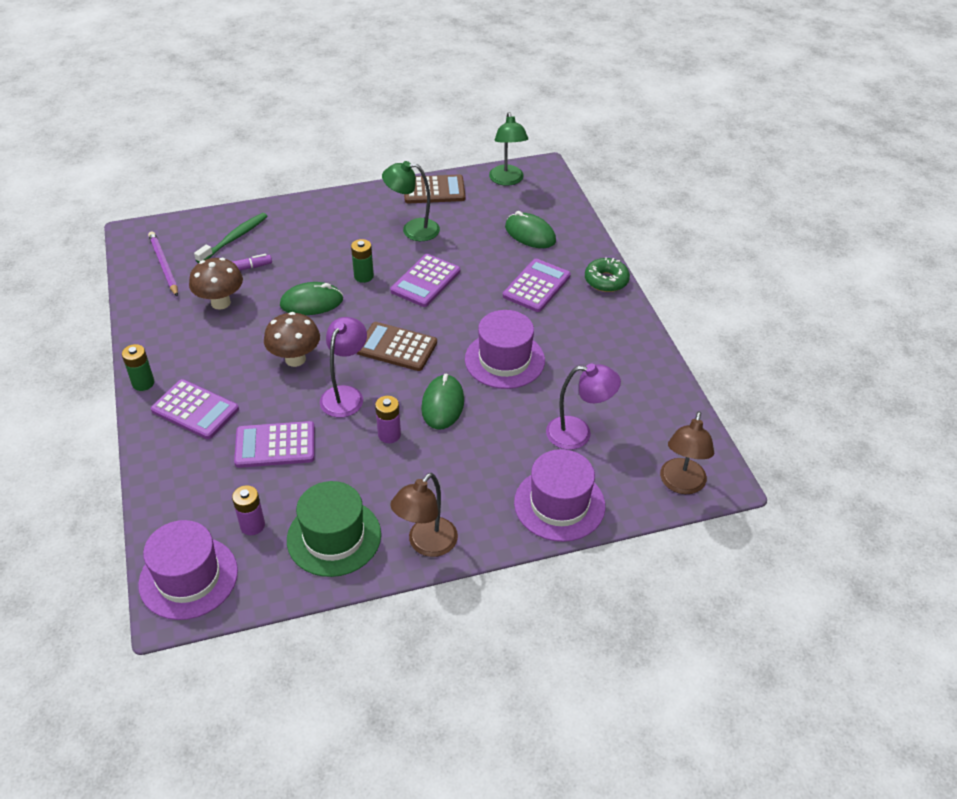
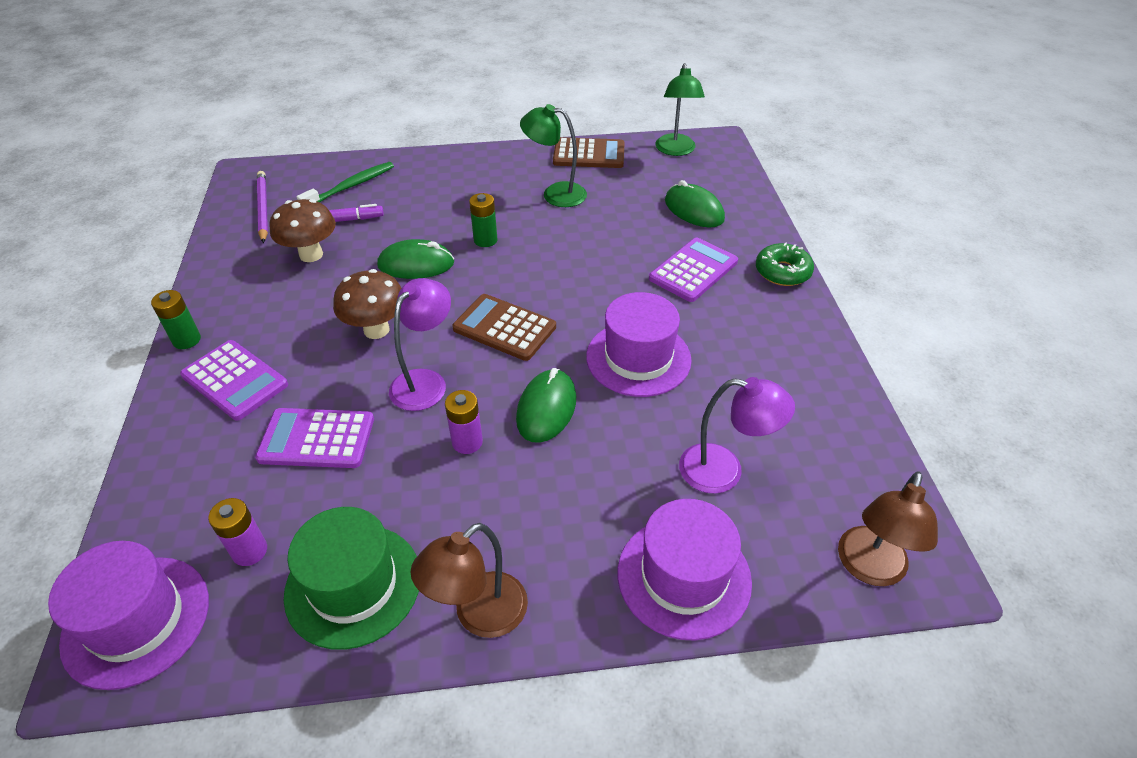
camera: 10 degrees right, 0 degrees up
purple calculator [390,254,460,307] -> none

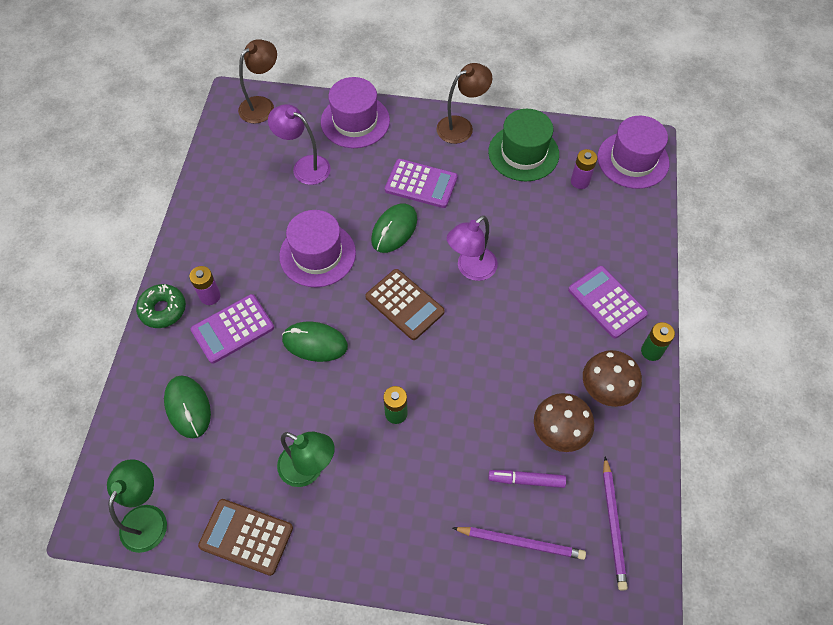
camera: 165 degrees left, 15 degrees up
purple calculator [255,408,374,468] -> purple calculator moved to [385,159,458,208]
green toothbrush [297,162,394,202] -> purple pencil [453,527,586,560]
brown mushroom [333,269,401,339] -> brown mushroom moved to [583,350,642,407]
green mouse [377,239,454,279] -> green mouse moved to [282,322,348,362]
purple battery [445,390,483,454] -> purple battery moved to [189,266,221,305]

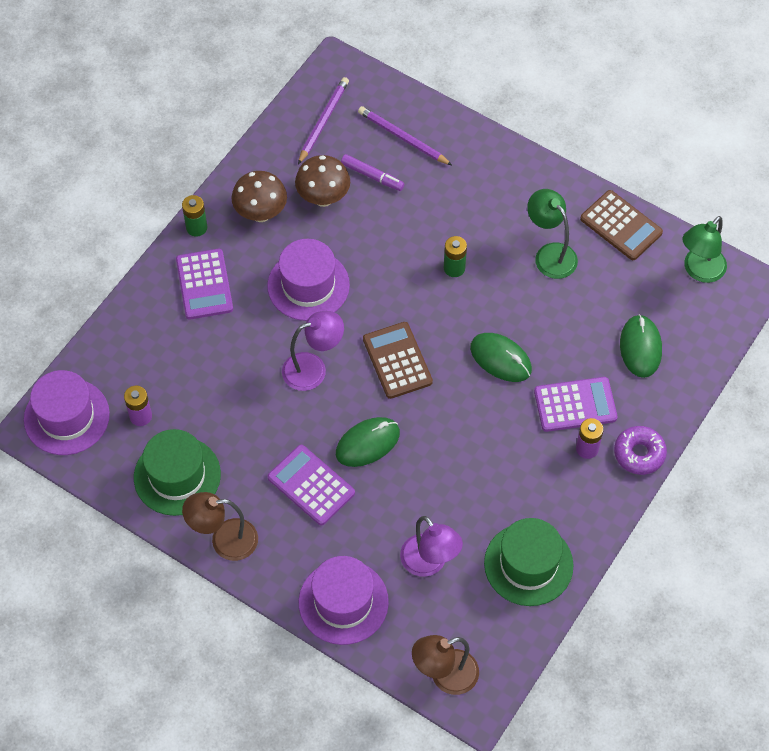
camera: 155 degrees left, 0 degrees up
green donut [136,284,186,328] -> purple donut [614,426,667,475]
purple hat [279,210,356,287] -> purple hat moved to [267,239,350,321]
none -> green hat [484,518,574,606]

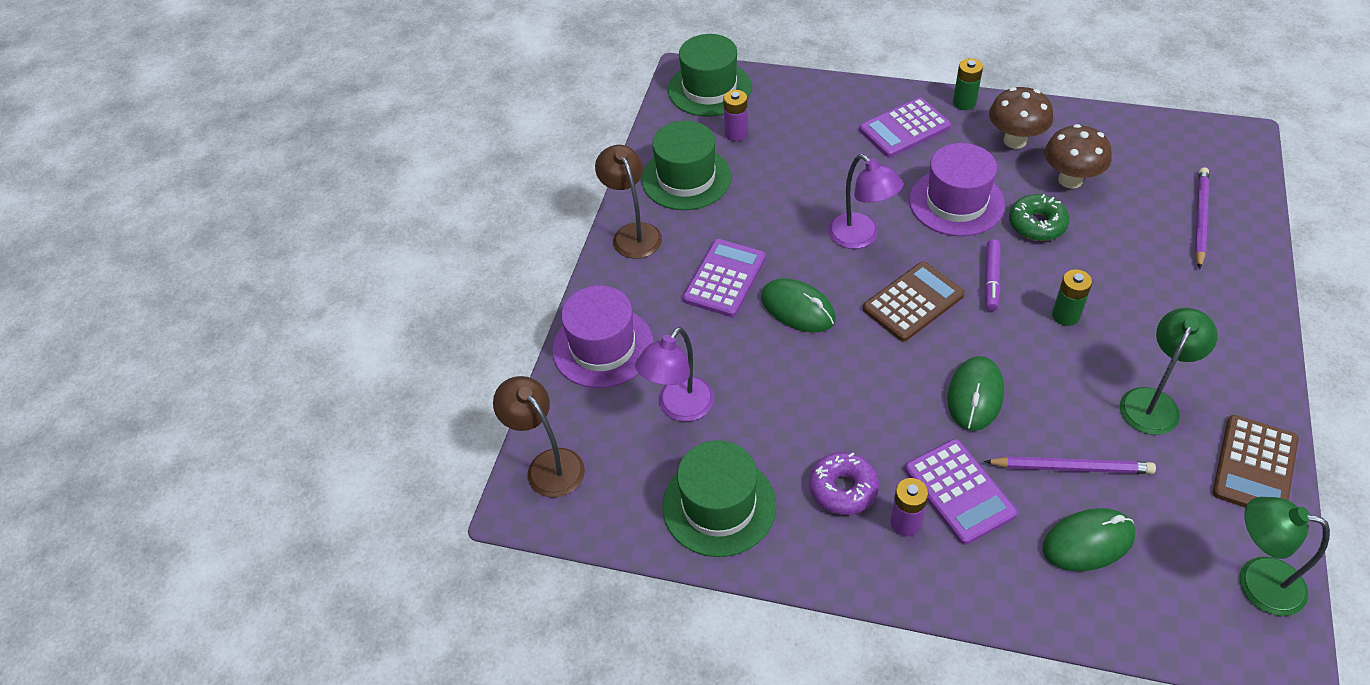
camera: 75 degrees right, 10 degrees down
purple hat [24,370,110,455] -> green hat [668,34,752,116]
purple pencil [298,77,349,164] -> purple pencil moved to [984,456,1156,474]
purple marker [341,154,404,191] -> purple marker moved to [984,239,1001,311]
purple donut [614,426,667,475] -> purple donut moved to [809,452,879,515]
none -> green donut [1009,194,1070,241]

